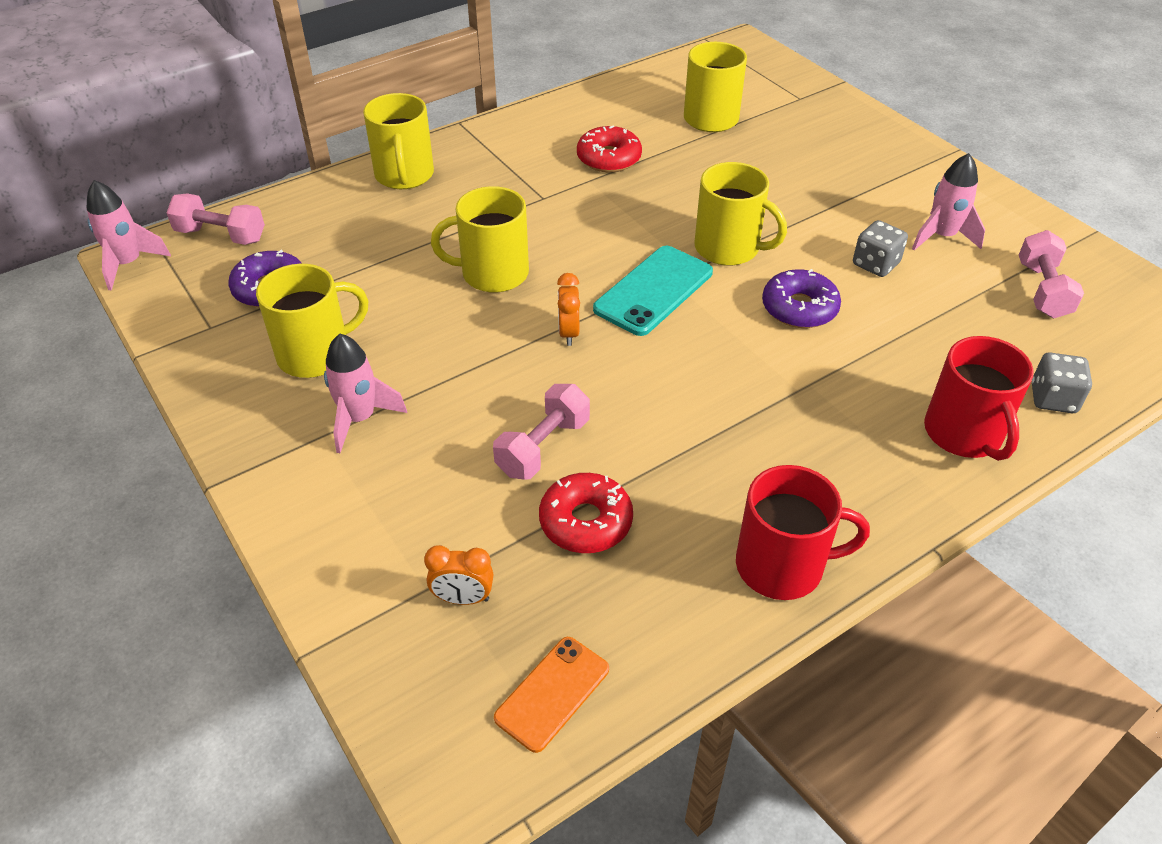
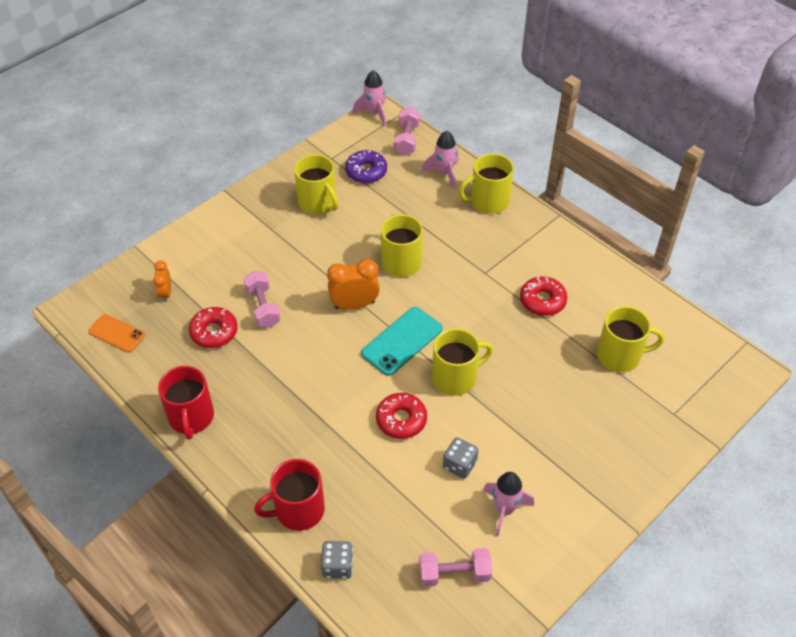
camera: 80 degrees right, 5 degrees up
pink rocket [324,334,407,453] -> pink rocket moved to [422,131,459,189]
pink dumbbell [493,384,590,480] -> pink dumbbell turned 45 degrees clockwise [243,271,281,328]
orange clock [557,273,580,346] -> orange clock [327,259,380,310], size x1.66
turquoise phone [593,246,713,336] -> turquoise phone turned 75 degrees counterclockwise [361,307,442,376]
yellow mug [694,162,787,266] -> yellow mug turned 135 degrees counterclockwise [432,328,493,396]
purple donut [762,269,841,328] -> red donut [376,393,427,439]

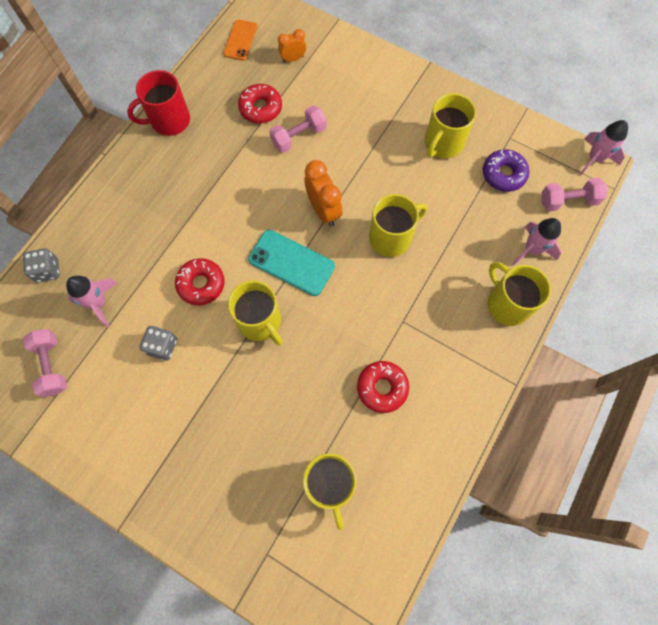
camera: 75 degrees right, 20 degrees up
red mug [254,459,325,531] -> none
pink rocket [483,472,534,536] -> pink rocket moved to [66,276,117,327]

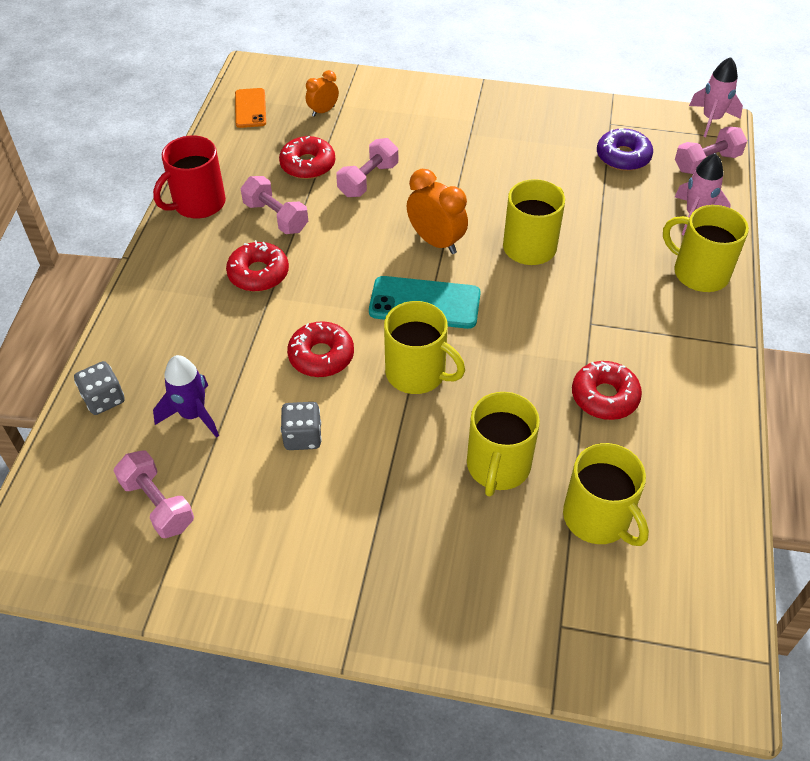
camera: 20 degrees left, 20 degrees down
pink rocket [66,276,117,327] -> purple rocket [153,355,219,438]
yellow mug [425,93,476,158] -> yellow mug moved to [467,392,540,497]
none -> red donut [226,240,289,292]
none -> pink dumbbell [241,176,308,234]

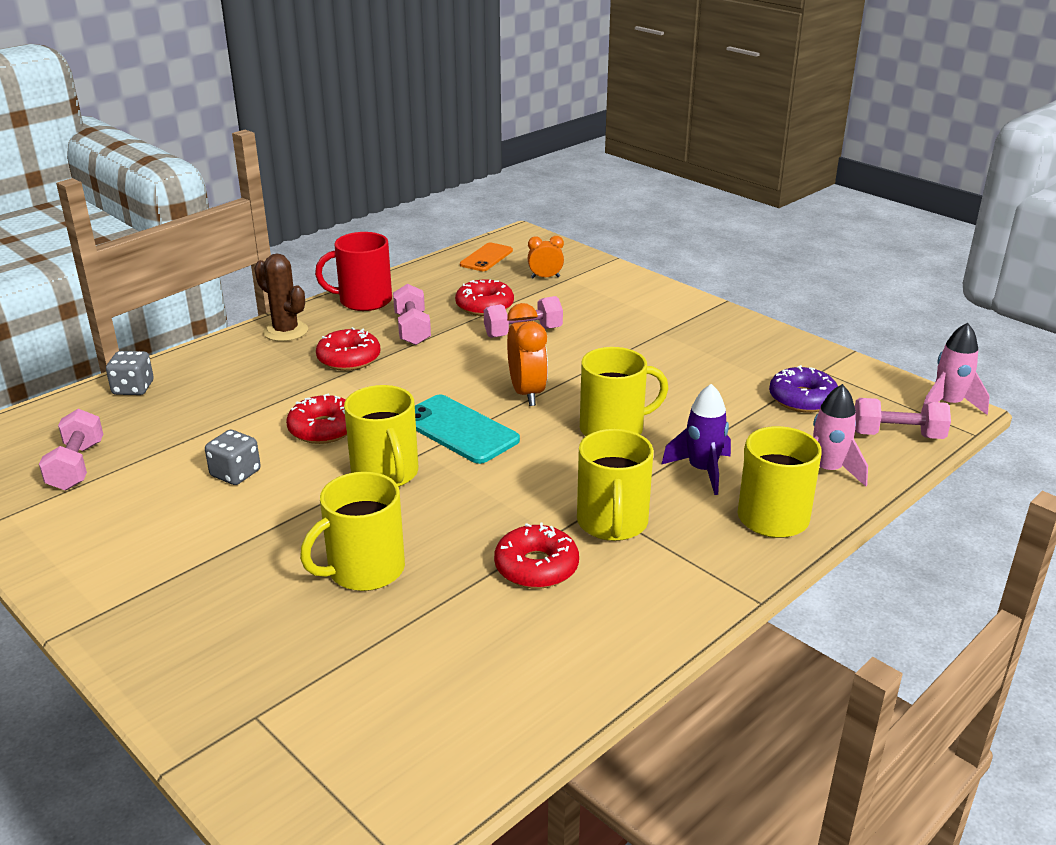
camera: 35 degrees right, 20 degrees down
purple rocket [153,355,219,438] -> purple rocket moved to [661,384,731,495]
yellow mug [563,443,649,546] -> yellow mug moved to [577,429,654,541]
none -> brown cactus [254,253,308,341]

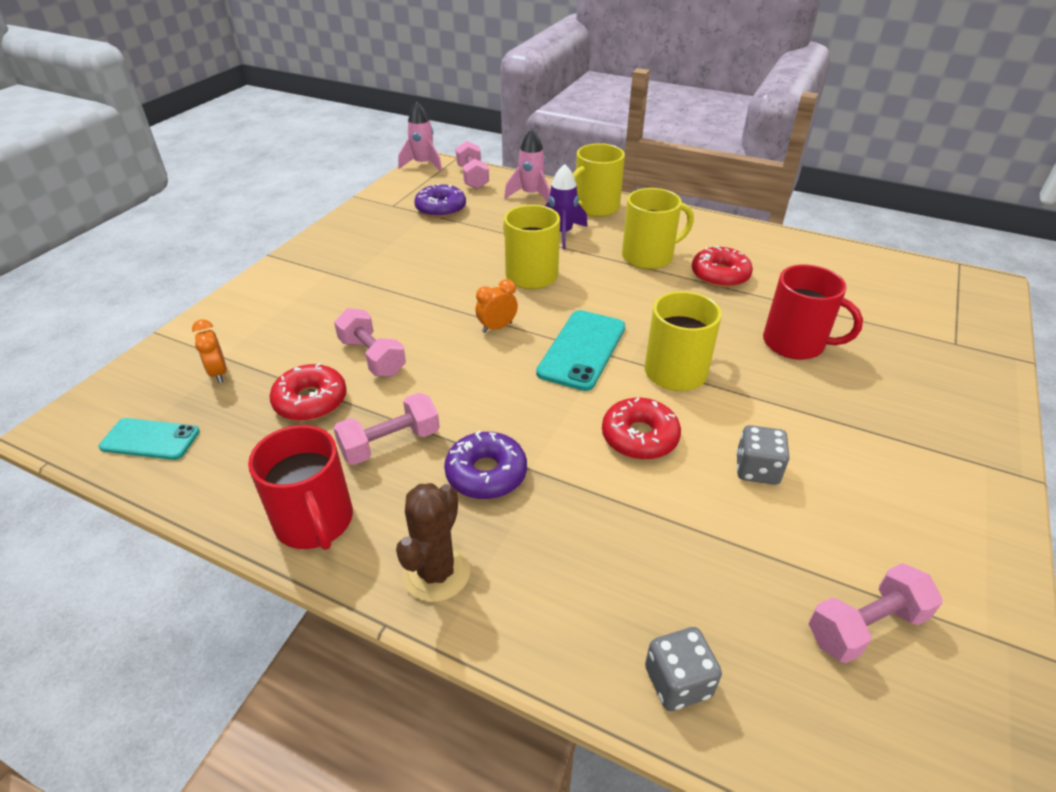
camera: 110 degrees left, 10 degrees up
yellow mug [300,472,405,591] -> red mug [763,265,863,360]
red donut [316,327,380,371] -> purple donut [444,431,527,499]
orange phone [460,242,513,271] -> turquoise phone [99,418,200,460]
orange clock [507,303,548,406] -> orange clock [476,279,518,333], size x0.60

